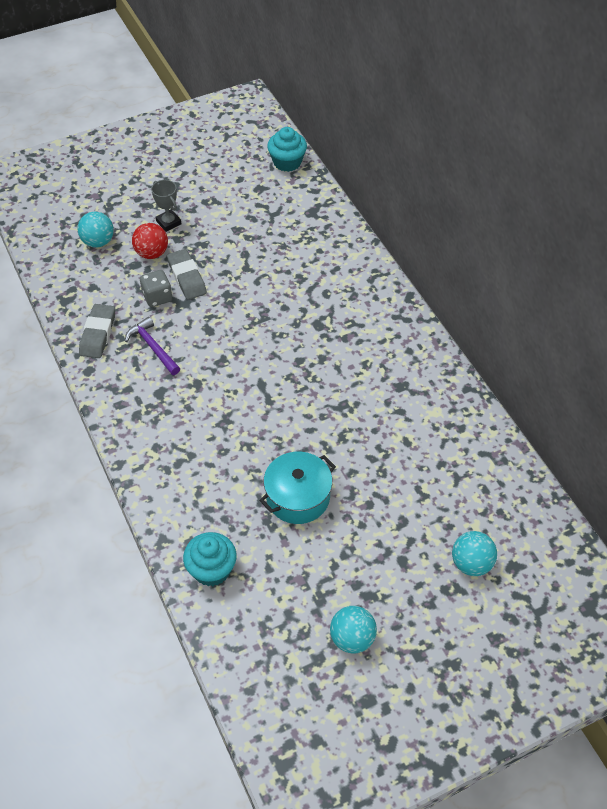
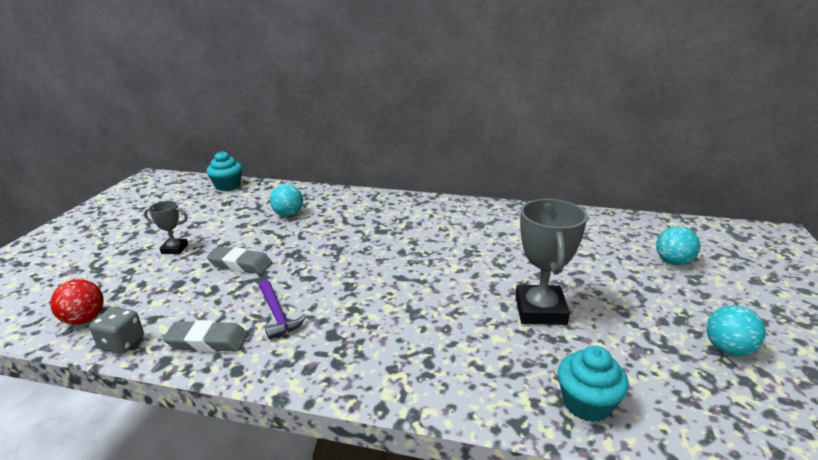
camera: 50 degrees left, 25 degrees down
turquoise ball [78,211,114,248] -> turquoise ball moved to [270,184,303,217]
grey eraser [79,304,115,358] -> grey eraser turned 45 degrees counterclockwise [163,320,248,352]
purple hammer [125,317,180,375] -> purple hammer turned 120 degrees counterclockwise [259,280,306,339]
red ball [132,223,168,259] -> red ball moved to [50,279,104,325]
grey dice [140,270,172,307] -> grey dice moved to [89,307,144,354]
turquoise pot [259,452,336,524] -> grey trophy [515,199,588,325]

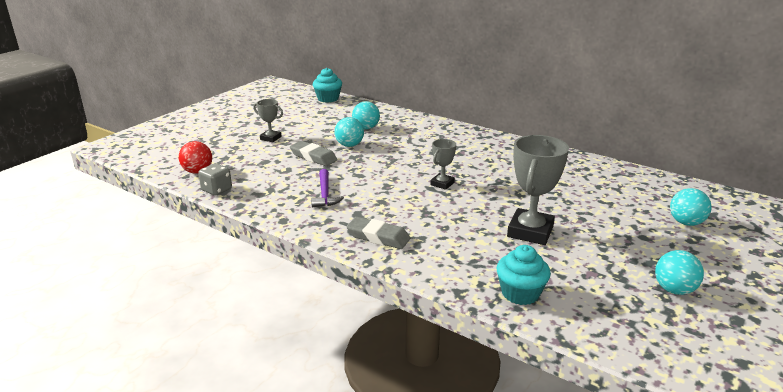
camera: 20 degrees right, 0 degrees up
grey eraser [163,320,248,352] -> grey eraser moved to [346,217,410,249]
none -> turquoise ball [335,117,364,147]
none -> grey trophy [430,139,456,190]

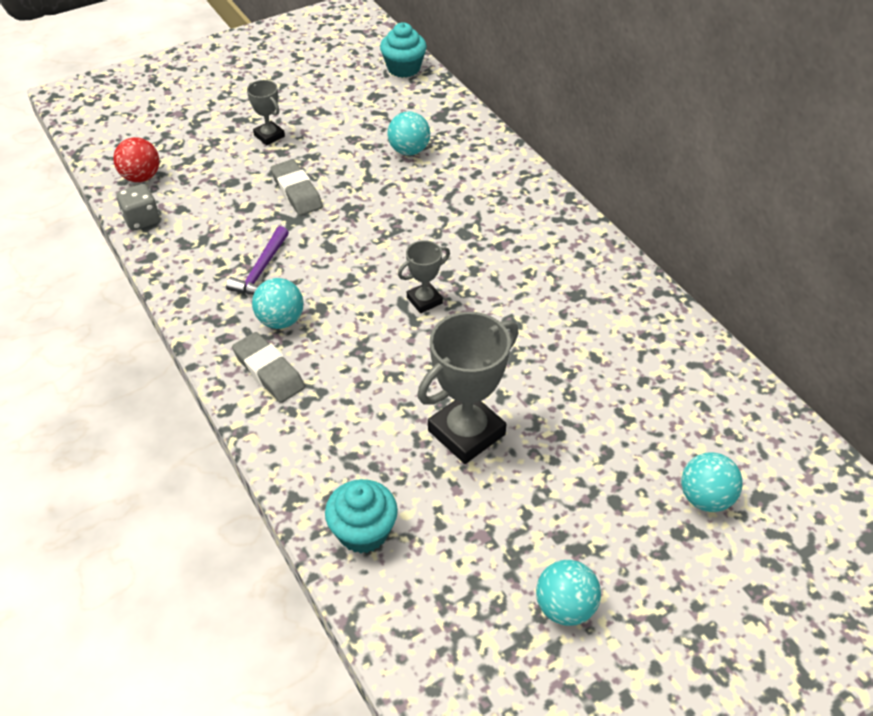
camera: 25 degrees right, 20 degrees up
turquoise ball [335,117,364,147] -> turquoise ball moved to [252,278,304,329]

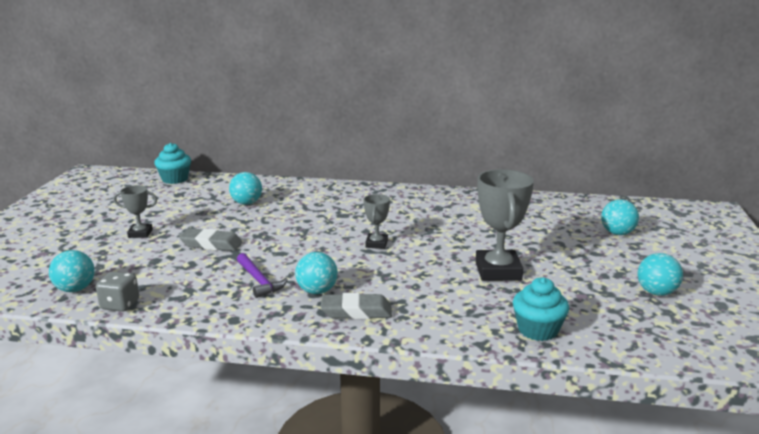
camera: 50 degrees left, 25 degrees down
red ball [113,137,160,182] -> turquoise ball [49,250,95,292]

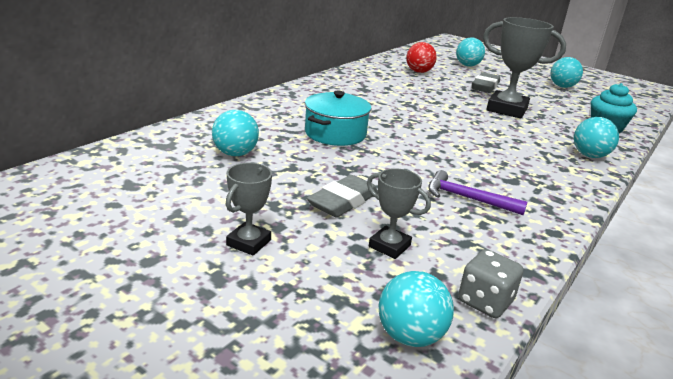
camera: 65 degrees left, 5 degrees up
turquoise cupcake [155,143,191,184] -> none
purple hammer [237,253,288,298] -> purple hammer turned 150 degrees counterclockwise [428,170,528,215]
turquoise ball [295,252,338,294] -> turquoise ball moved to [574,117,619,158]
grey eraser [321,293,392,319] -> grey eraser moved to [472,72,500,93]
grey trophy [363,194,390,249] -> grey trophy moved to [367,168,431,259]
none -> turquoise pot [305,91,371,146]
none -> red ball [406,42,437,73]

